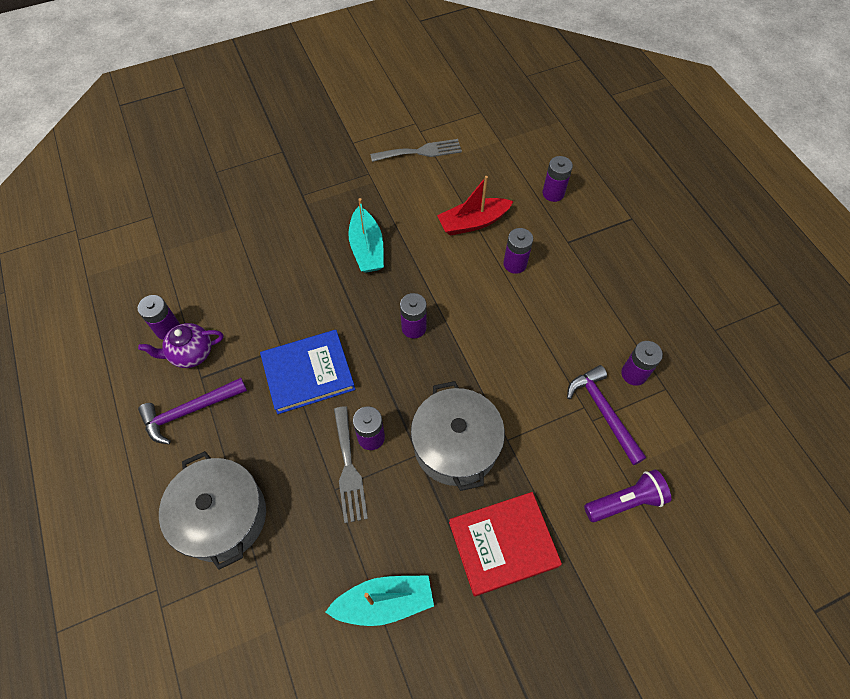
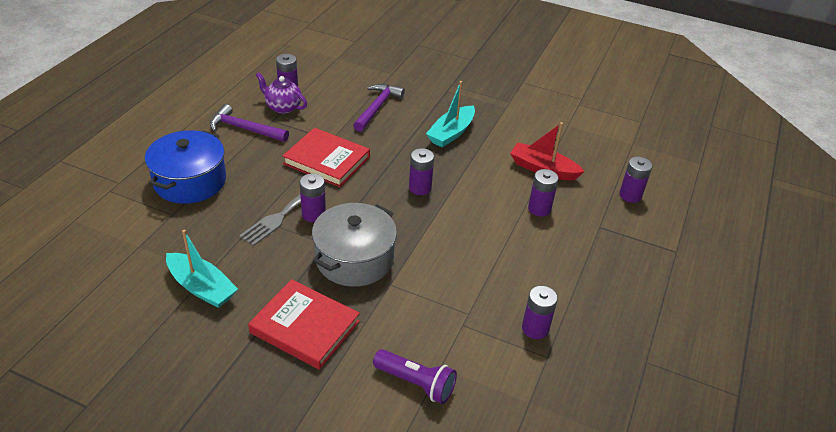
camera: 45 degrees right, 20 degrees down
grey pot [159,451,266,570] -> blue pot [145,130,226,204]
blue book [260,330,355,414] -> red book [283,128,370,187]
grey fork [370,139,462,162] -> none
purple hammer [567,365,646,465] -> purple hammer moved to [353,84,405,132]

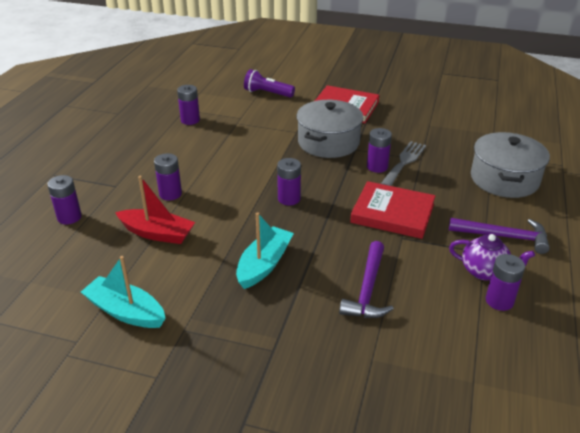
camera: 175 degrees right, 5 degrees down
blue pot [145,130,226,204] -> grey pot [471,132,550,198]
turquoise boat [166,230,238,308] -> turquoise boat moved to [81,256,165,328]

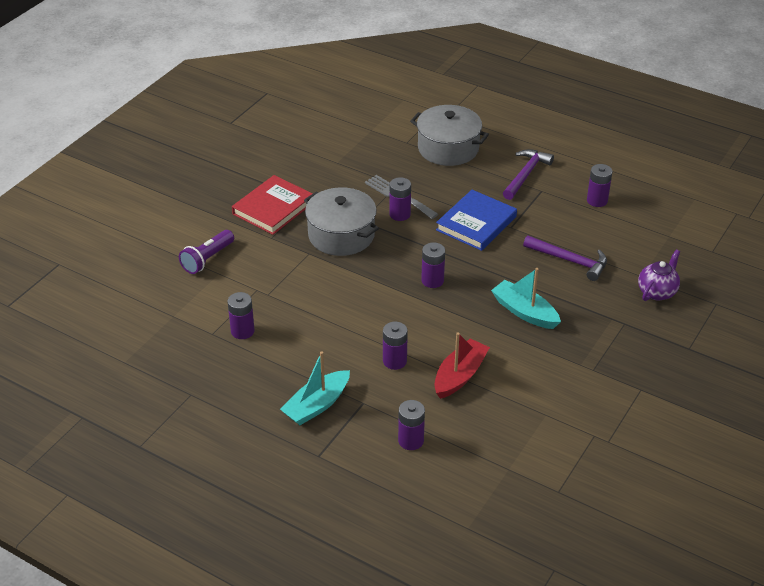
camera: 75 degrees left, 5 degrees up
turquoise boat [81,256,165,328] -> turquoise boat moved to [280,351,350,425]
red book [350,181,436,239] -> blue book [436,190,517,251]
purple teapot [449,234,535,281] -> purple teapot moved to [638,249,680,301]

